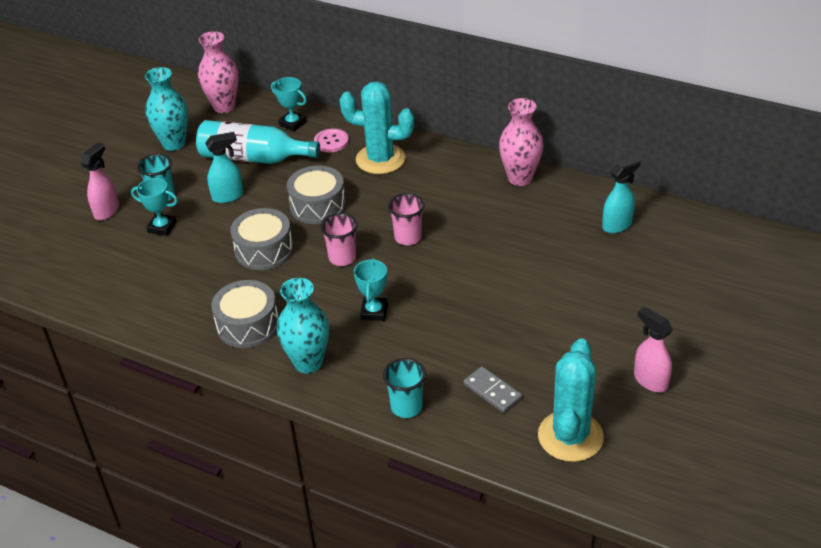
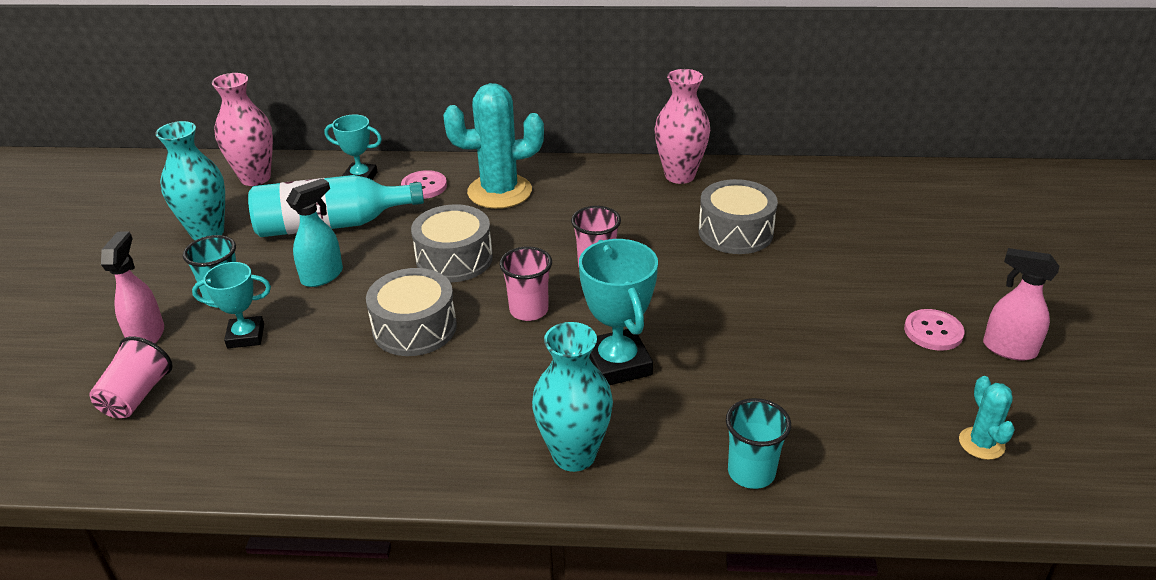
camera: 25 degrees left, 5 degrees down
grey drum [211,280,279,348] -> grey drum moved to [698,179,778,254]
turquoise trophy [354,258,388,321] -> turquoise trophy [579,239,658,385], size x1.59
grey domino [464,366,522,413] -> none
turquoise cactus [538,339,604,462] -> turquoise cactus [959,376,1015,460], size x0.48
turquoise spray bottle [602,157,641,233] -> none
none -> pink cup [89,336,173,418]
none -> pink button [904,309,964,351]

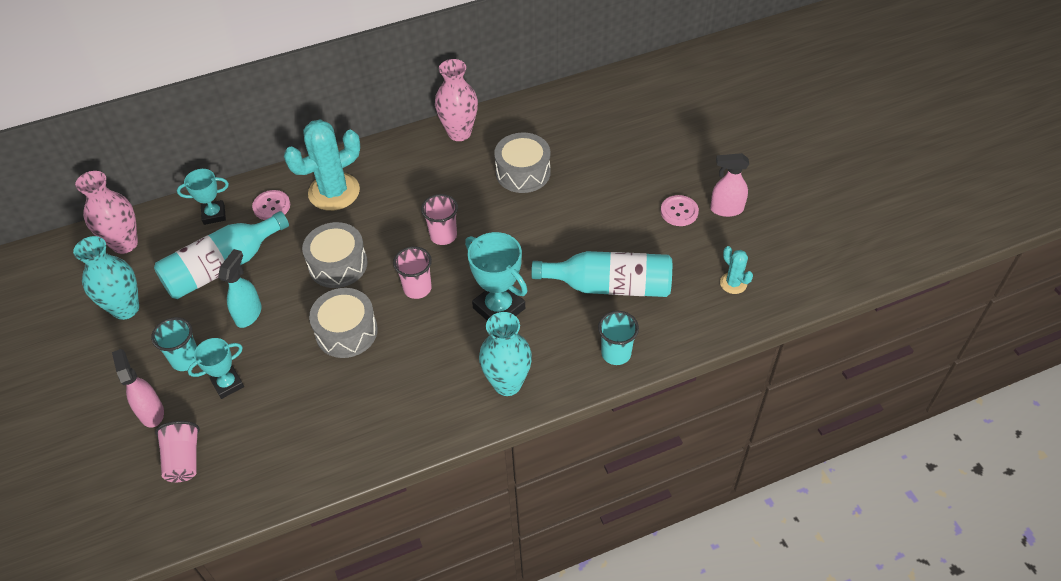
camera: 25 degrees left, 15 degrees up
none -> turquoise bottle [531,251,672,297]

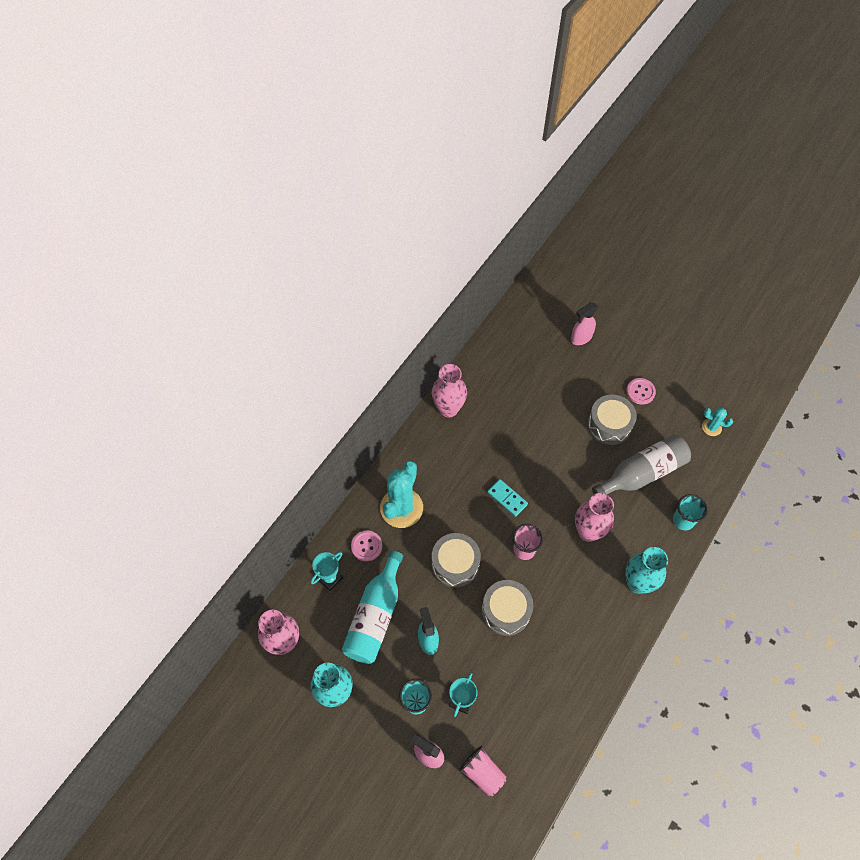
camera: 35 degrees left, 10 degrees up
pink cup [421,194,458,245] -> turquoise domino [487,479,528,517]
turquoise trophy [465,232,528,320] -> pink vase [575,493,614,542]
grey drum [494,133,551,193] -> grey drum moved to [588,395,637,445]
turquoise bottle [531,251,672,297] -> grey bottle [592,434,691,494]
pink spray bottle [710,153,749,217] -> pink spray bottle moved to [571,302,599,345]

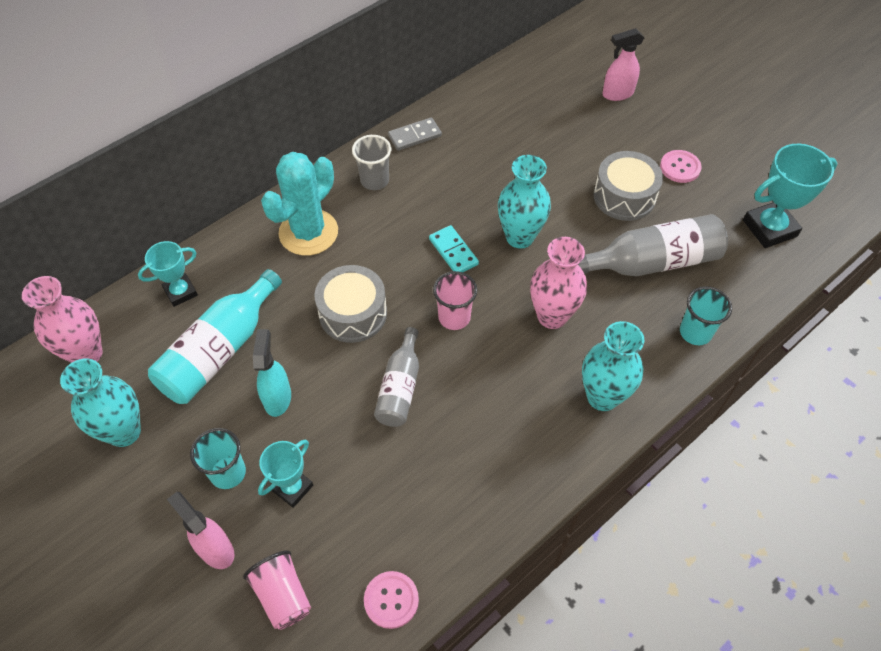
camera: 15 degrees right, 5 degrees down
pink button [351,530,382,561] -> pink button moved to [364,571,419,629]
pink vase [432,364,467,417] -> grey domino [388,117,442,151]
grey drum [482,580,533,636] -> grey bottle [374,327,419,427]
turquoise cactus [702,408,733,436] -> turquoise trophy [743,144,838,248]
none -> grey cup [352,135,392,190]
none -> turquoise vase [498,155,551,249]

